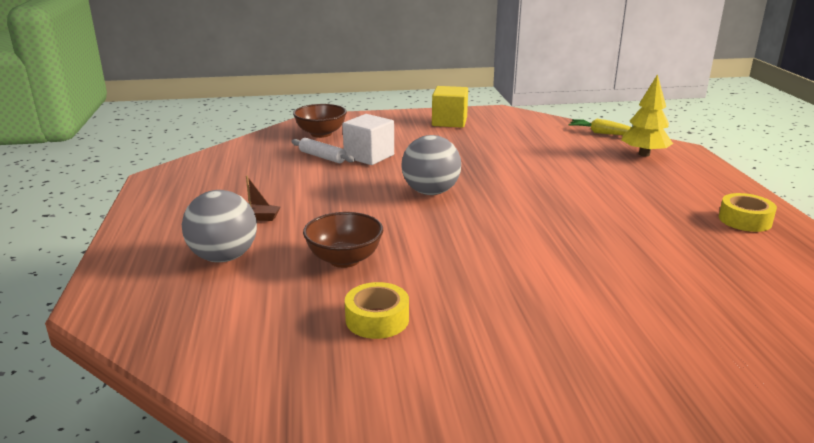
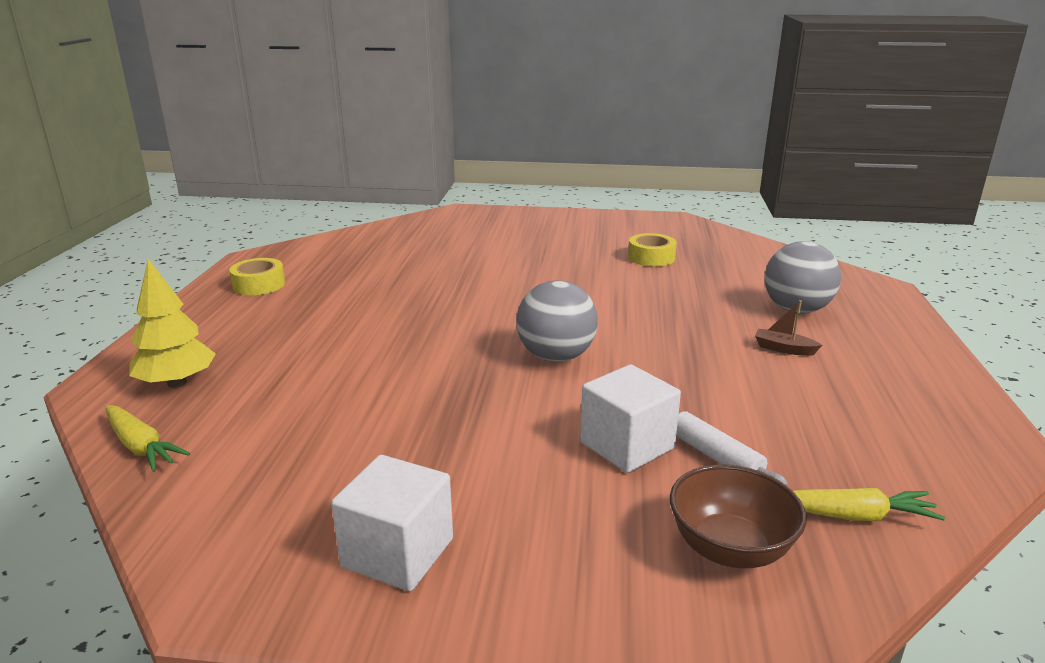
camera: 165 degrees left, 0 degrees up
brown bowl [303,212,383,268] -> none
yellow cube [432,86,468,128] -> white cube [331,455,453,591]
none -> yellow carrot [793,488,945,521]

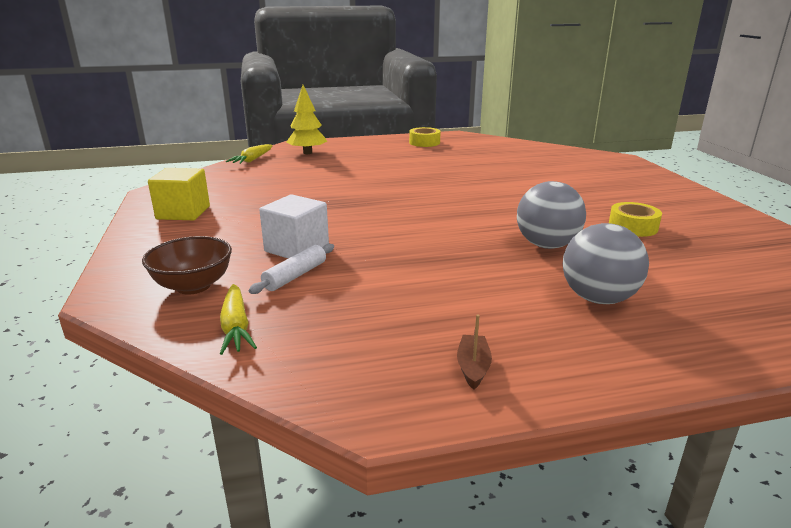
camera: 70 degrees right, 0 degrees up
white cube [331,455,453,591] -> yellow cube [148,168,210,220]
grey ball [516,280,598,362] -> grey ball moved to [517,181,586,249]
brown boat [755,300,822,356] -> brown boat moved to [457,314,492,390]

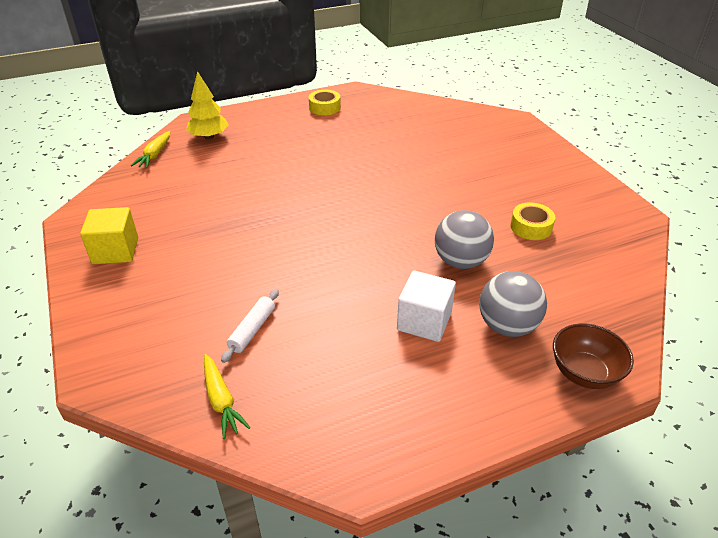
camera: 10 degrees left, 15 degrees up
brown bowl [142,236,232,294] -> brown bowl moved to [553,324,634,389]
white cube [259,194,329,258] -> white cube moved to [397,270,456,342]
brown boat [457,314,492,390] -> none

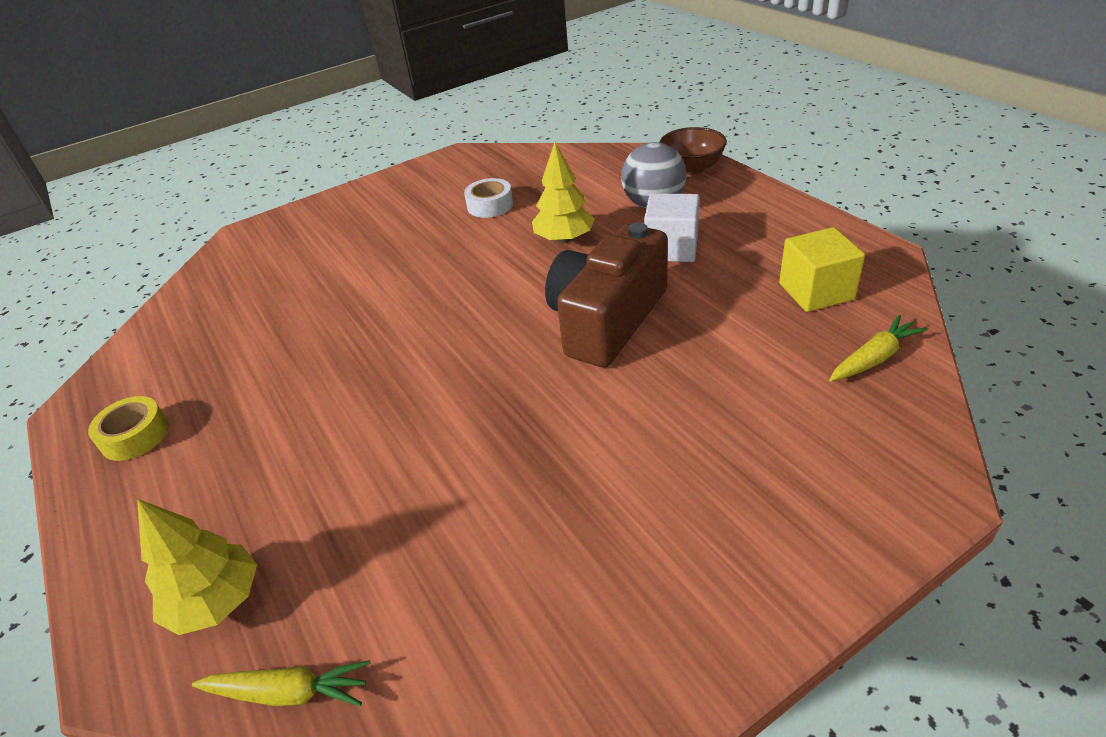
camera: 95 degrees left, 0 degrees up
yellow cube [80,207,138,264] -> yellow cube moved to [779,227,865,312]
white rolling pin [221,289,279,363] -> none
grey ball [435,210,494,269] -> yellow tree [532,142,595,243]
yellow tape [510,203,555,240] -> white tape [464,178,513,218]
none -> brown camera [545,223,668,367]

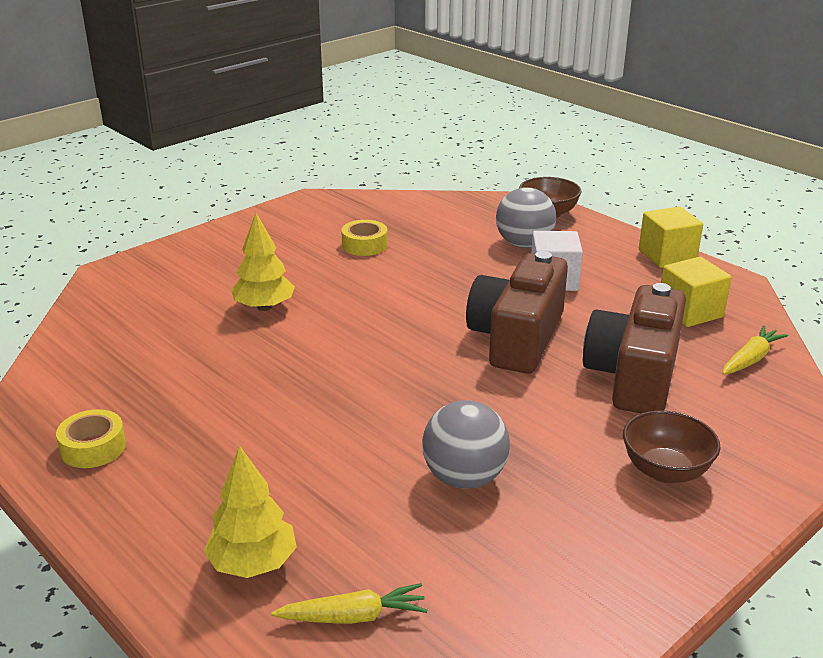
camera: 15 degrees left, 10 degrees down
white tape [464,178,513,218] -> yellow tape [341,220,388,256]
yellow tree [532,142,595,243] -> yellow tree moved to [231,213,295,311]
none -> grey ball [422,400,510,489]
none -> brown camera [583,283,686,413]
none -> brown bowl [623,410,721,483]
none -> yellow cube [639,207,703,268]

